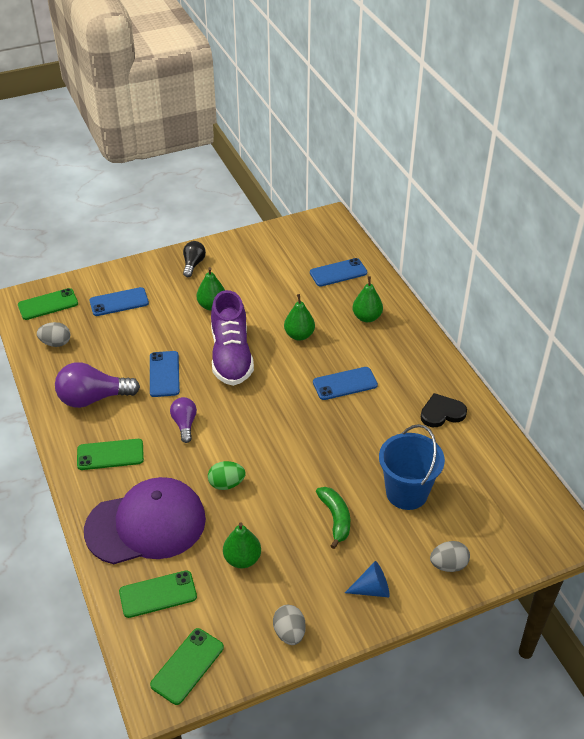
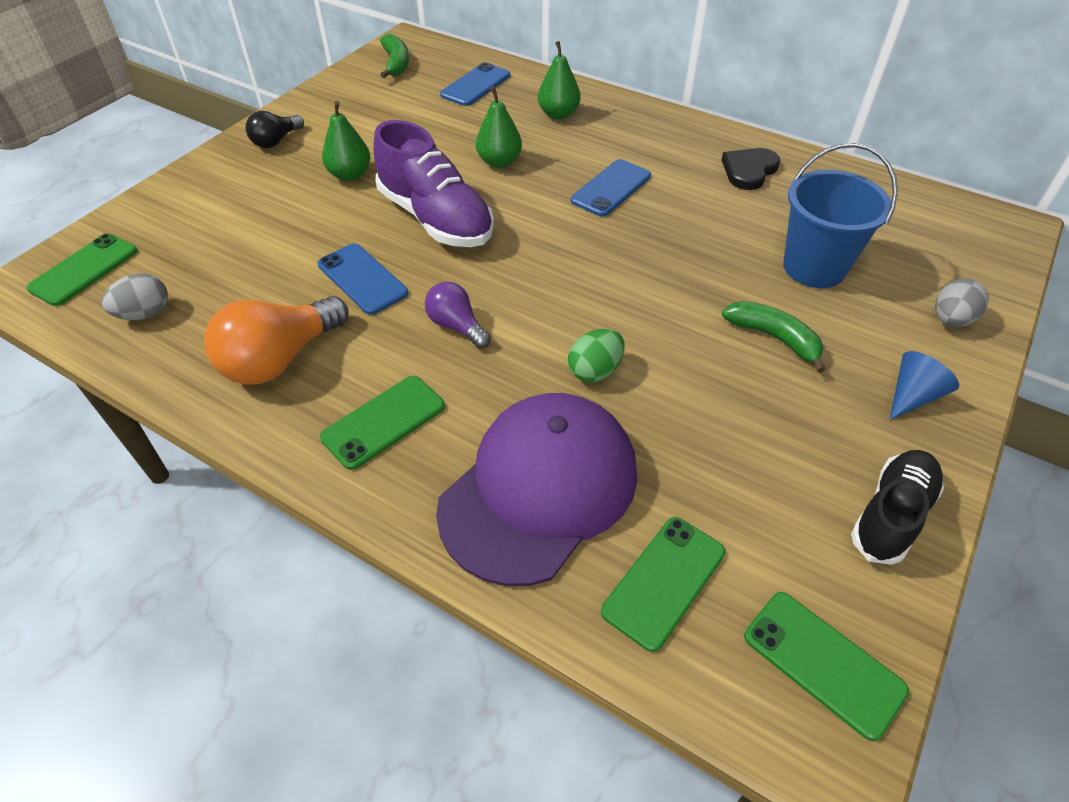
camera: 35 degrees left, 5 degrees up
purple light bulb [55,362,140,408] -> orange light bulb [204,296,349,385]
blue phone [89,287,149,316] -> none
green phone [150,628,224,705] -> green phone turned 45 degrees counterclockwise [744,592,909,741]
black light bulb [183,241,206,277] -> black light bulb turned 120 degrees counterclockwise [246,111,304,148]
green pear [223,522,261,568] -> none
grey egg [273,605,306,645] -> black shoe [851,450,944,565]
none -> green banana [380,34,409,78]

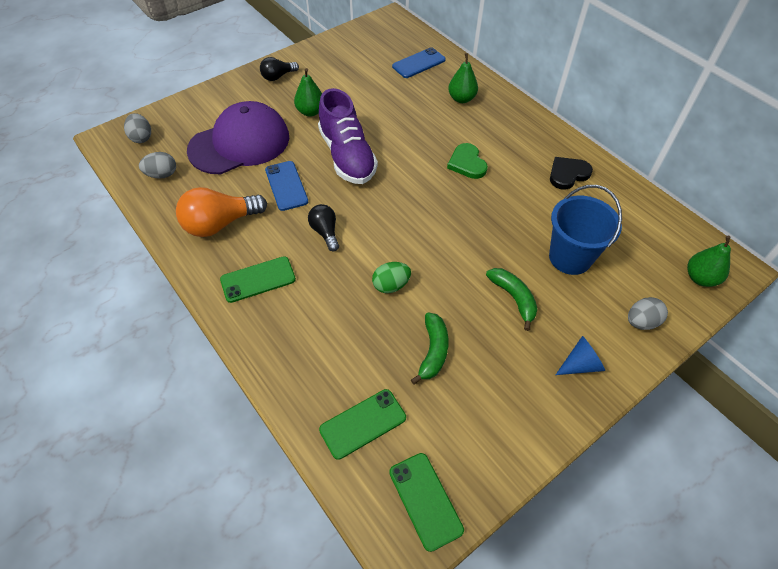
camera: 20 degrees right, 5 degrees up
green phone [26,234,137,306] -> grey egg [124,113,151,143]
green banana [380,34,409,78] -> green banana moved to [411,312,449,385]
purple light bulb [425,281,491,349] -> black light bulb [308,204,339,251]
purple cap [436,393,637,586] -> purple cap moved to [187,101,289,175]
green pear [476,87,522,168] -> green pear moved to [687,236,731,287]
blue phone [571,159,651,217] -> green heart [447,143,488,179]
black shoe [851,450,944,565] -> none

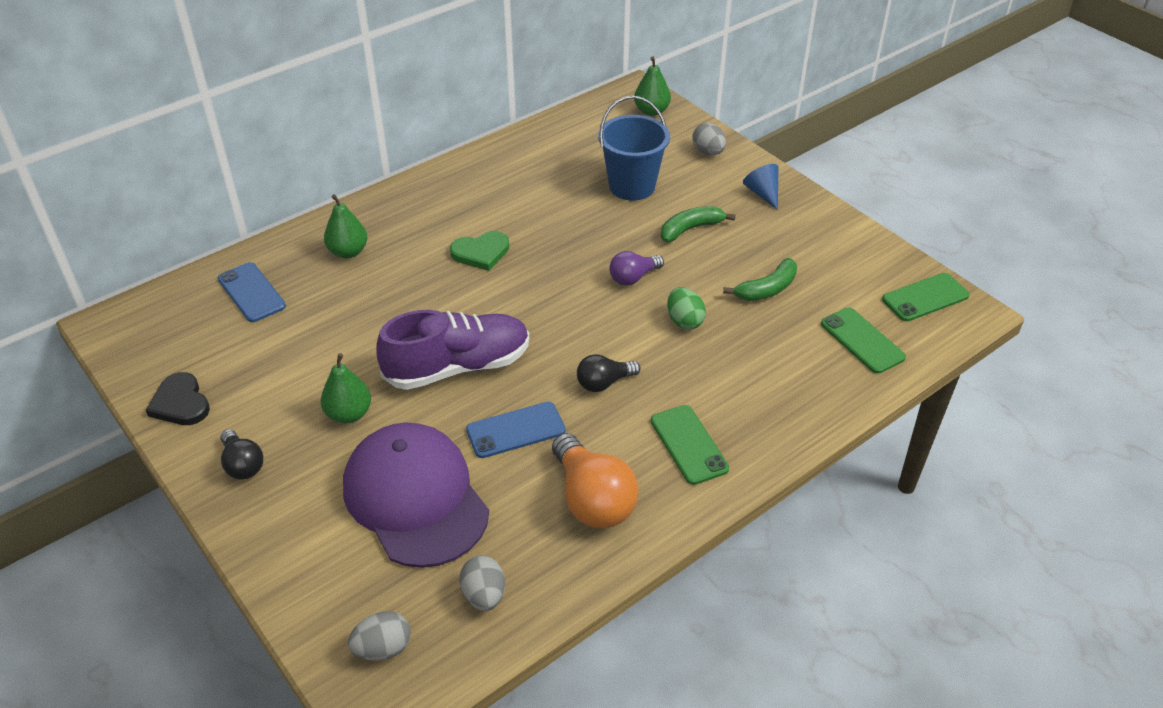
camera: 90 degrees left, 10 degrees down
green banana [411,312,449,385] -> green banana turned 135 degrees clockwise [723,258,797,301]
black heart [550,157,593,190] -> black heart moved to [146,372,210,425]
none -> purple light bulb [610,251,664,285]

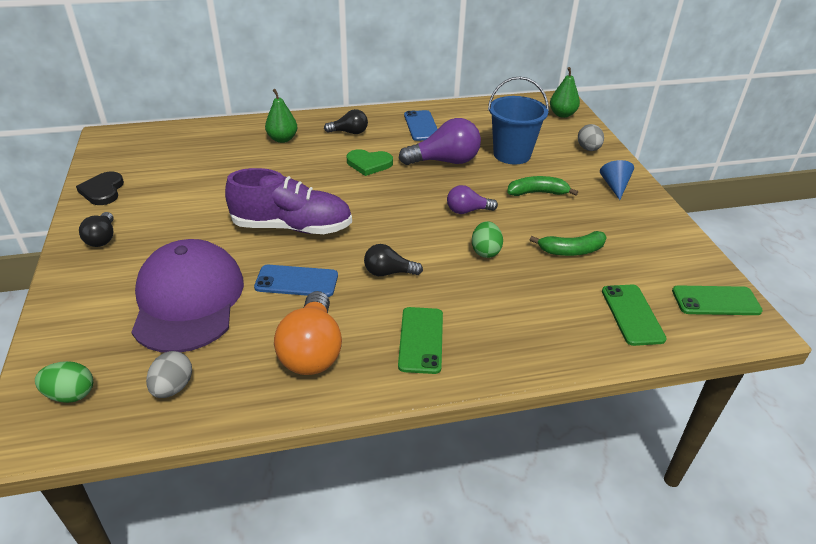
camera: 25 degrees right, 5 degrees down
blue phone [218,262,286,322] -> blue phone moved to [404,110,437,141]
green pear [321,353,371,424] -> none
grey egg [348,611,411,661] -> green egg [35,361,93,403]
none -> black light bulb [324,109,368,134]
none -> purple light bulb [399,118,481,165]

